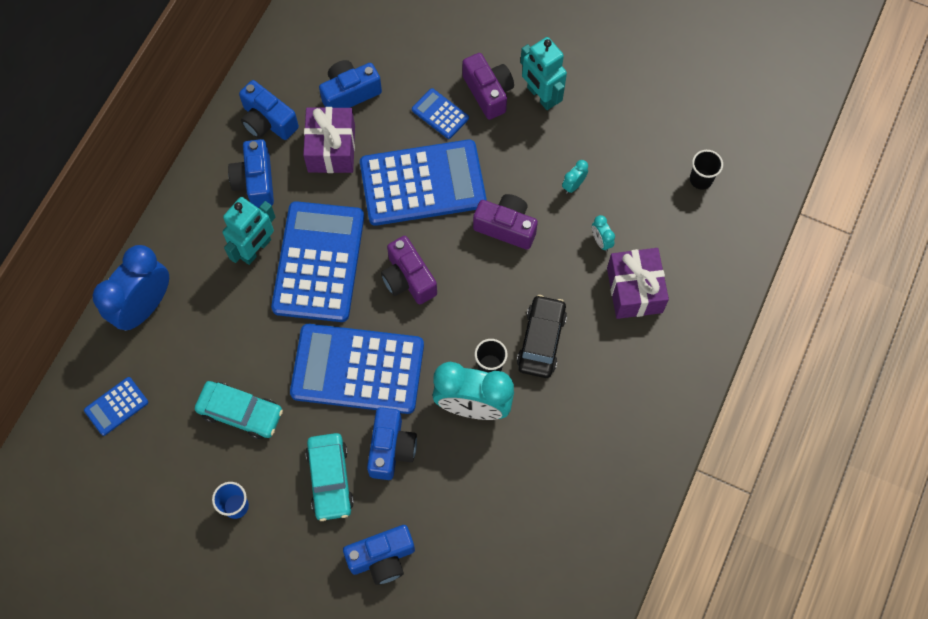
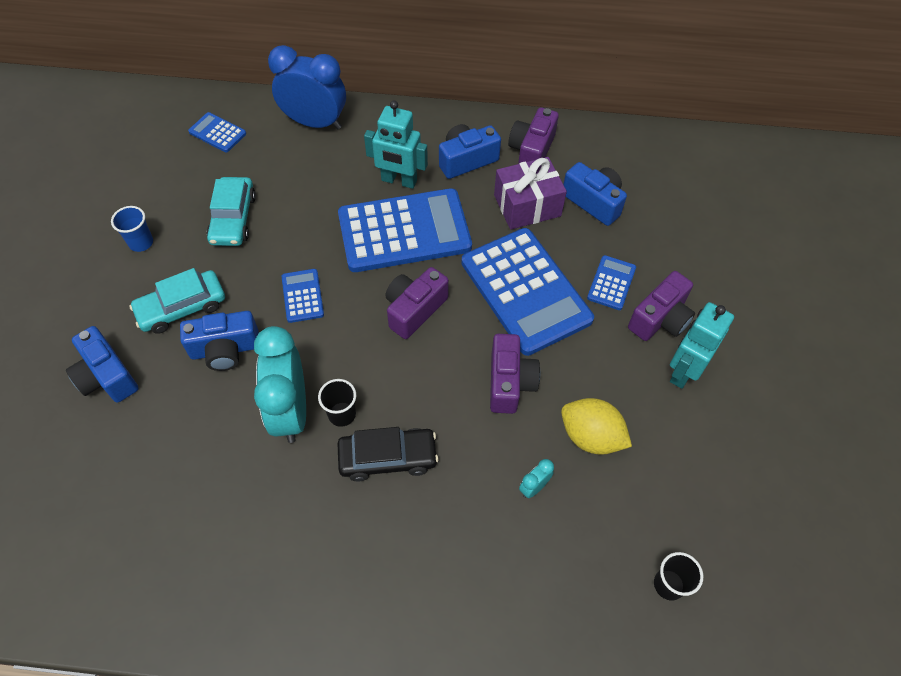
camera: 70 degrees right, 10 degrees down
blue camera [239,80,299,140] -> purple camera [508,107,559,164]
blue calculator [290,324,424,414] -> blue calculator [281,269,324,323], size x0.44
turquoise clock [562,160,588,194] -> yellow lemon [561,398,632,455]
purple gift [607,248,669,319] -> none

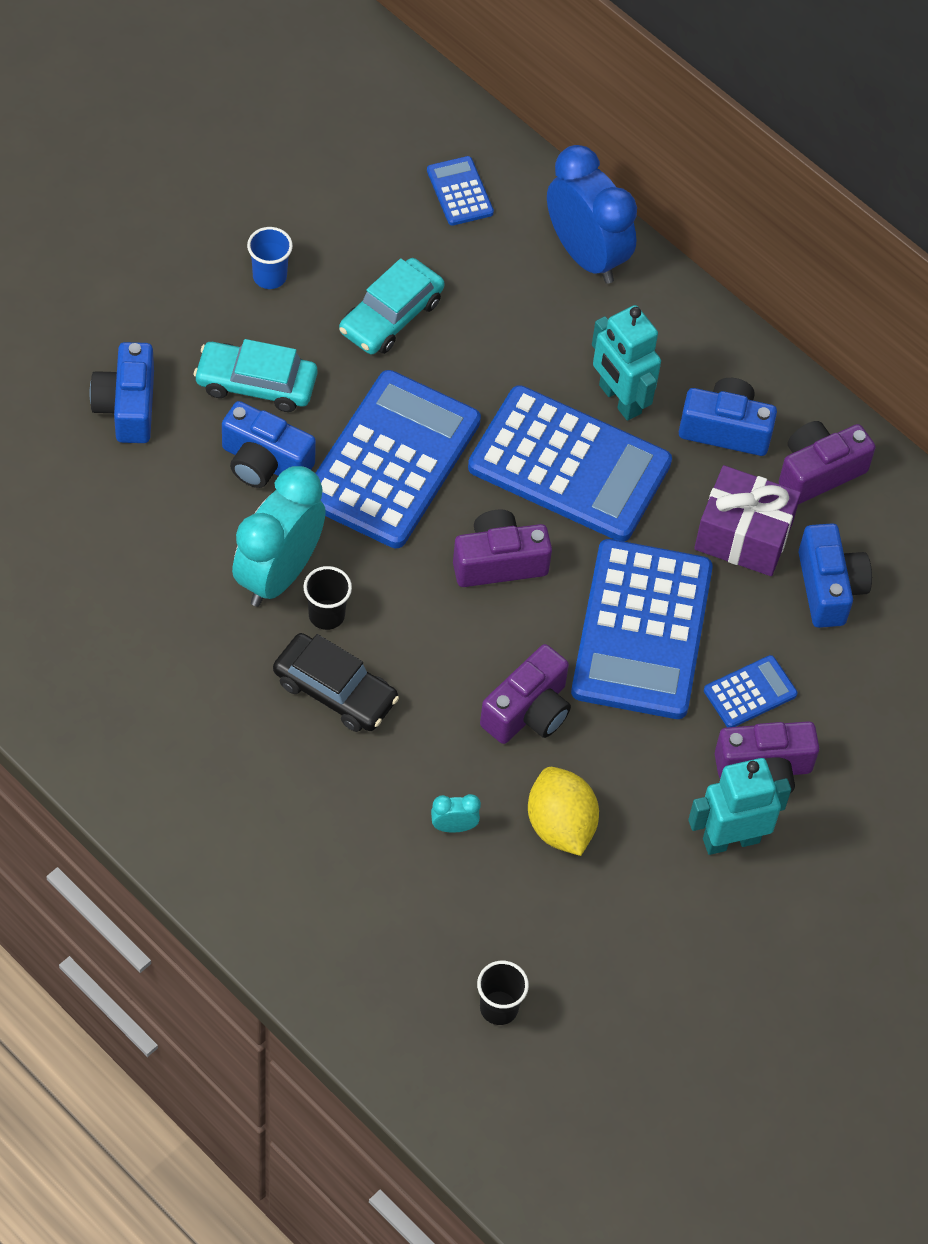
camera: 35 degrees right, 0 degrees up
blue calculator [281,269,324,323] -> blue calculator [315,370,481,548], size x2.27

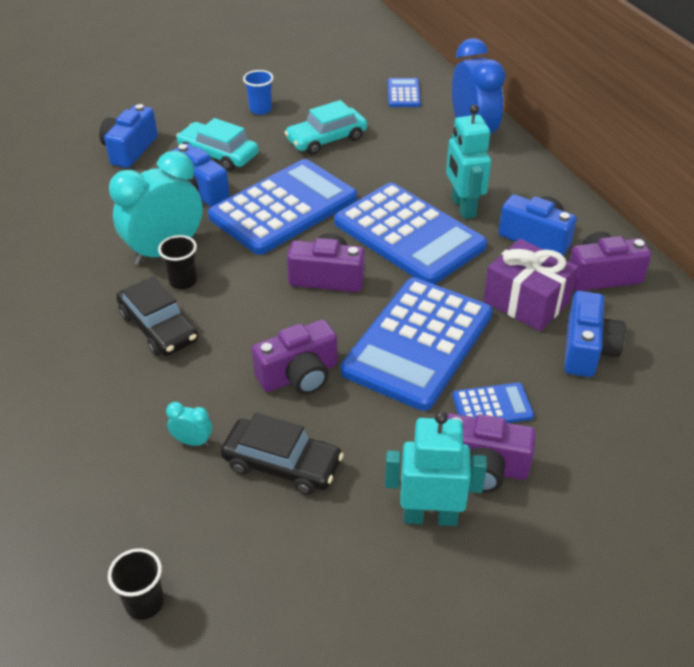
camera: 25 degrees right, 15 degrees down
yellow lemon [528,767,599,856] -> black car [221,413,344,495]

